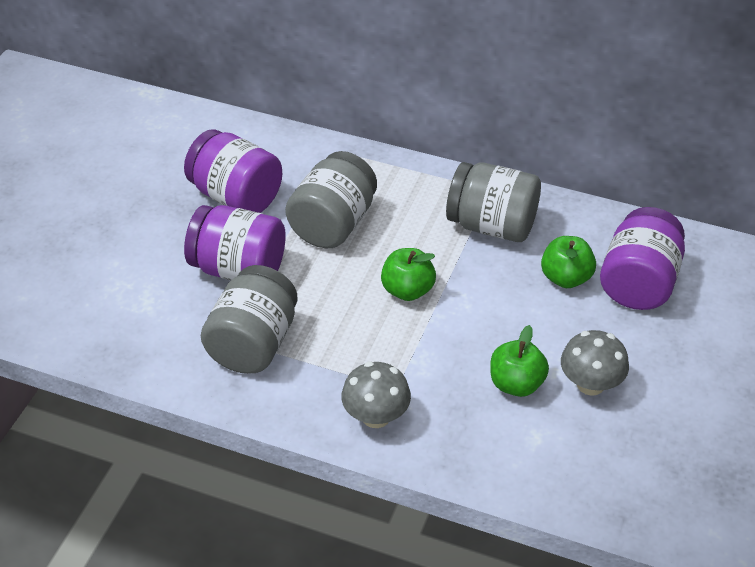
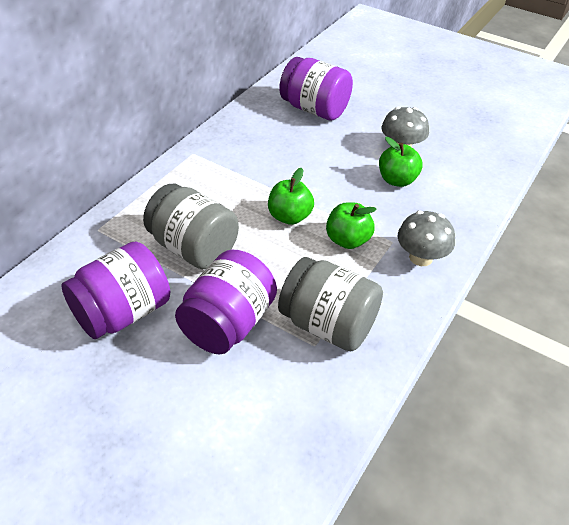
camera: 80 degrees left, 0 degrees up
grey jar [446,162,541,242] -> none
green apple [541,236,596,288] -> green apple moved to [326,202,377,249]

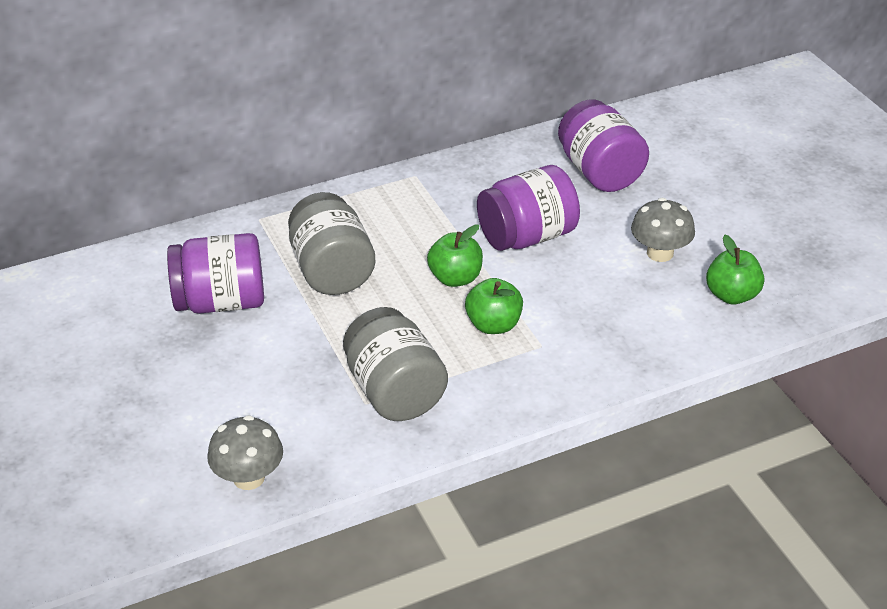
camera: 35 degrees right, 5 degrees down
purple jar [175,250,277,354] -> purple jar moved to [477,165,580,251]
green apple [379,137,423,187] -> green apple moved to [706,235,764,304]
grey mushroom [398,210,455,266] -> grey mushroom moved to [207,415,283,490]

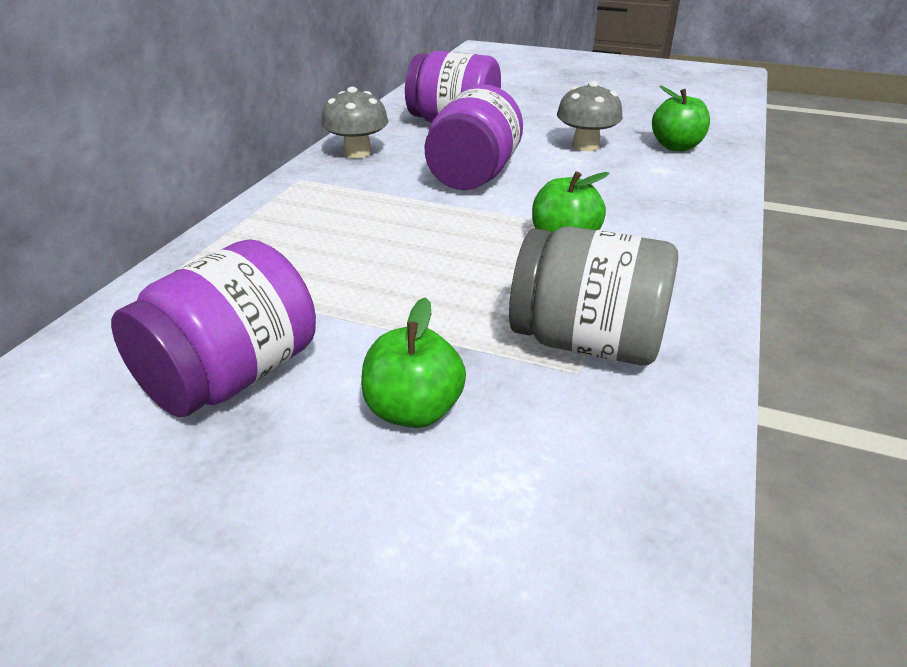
camera: 45 degrees left, 5 degrees down
grey mushroom [207,415,283,490] -> grey mushroom moved to [321,87,388,158]
grey jar [288,192,375,295] -> none
green apple [427,224,483,287] -> green apple moved to [361,297,466,428]

